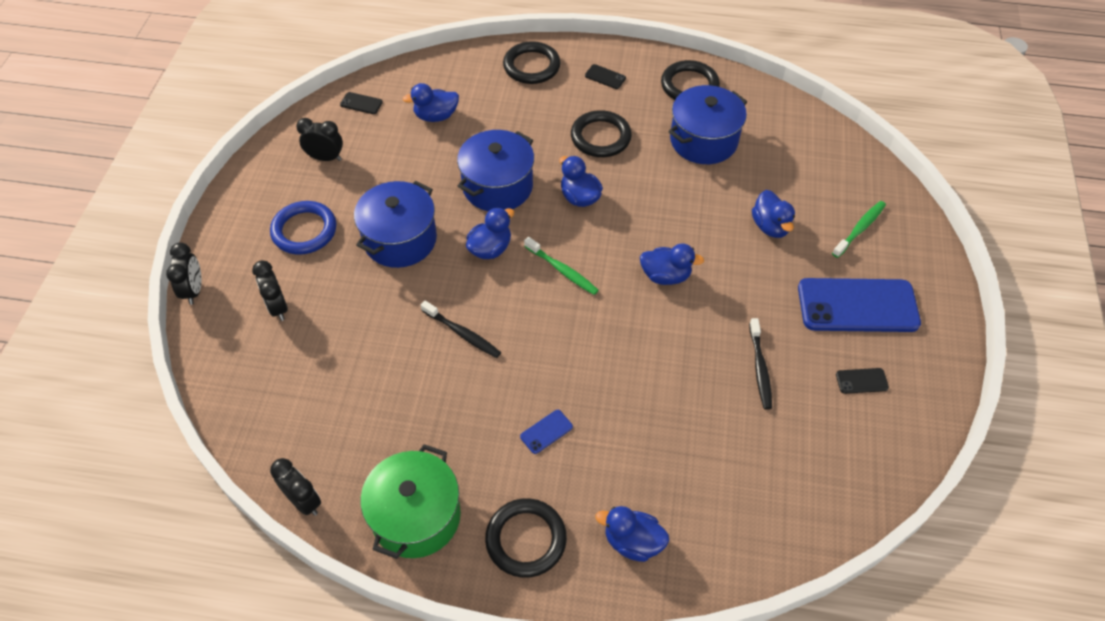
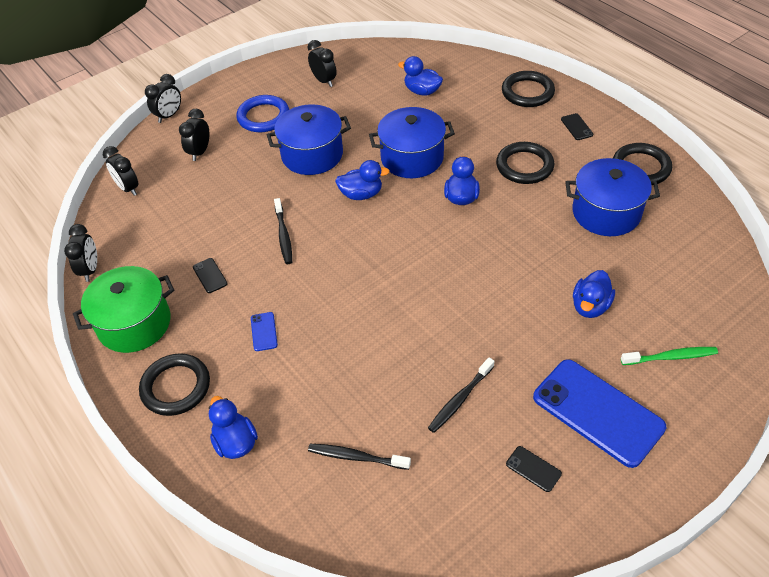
camera: 45 degrees right, 5 degrees down
black phone [340,92,383,114] -> black phone moved to [193,258,228,293]
blue phone [520,410,573,454] -> blue phone turned 75 degrees clockwise [251,312,278,351]
green toothbrush [524,237,599,295] -> none
blue duck [640,244,704,285] -> none
none -> black clock [103,146,139,196]
none -> black toothbrush [308,444,411,470]

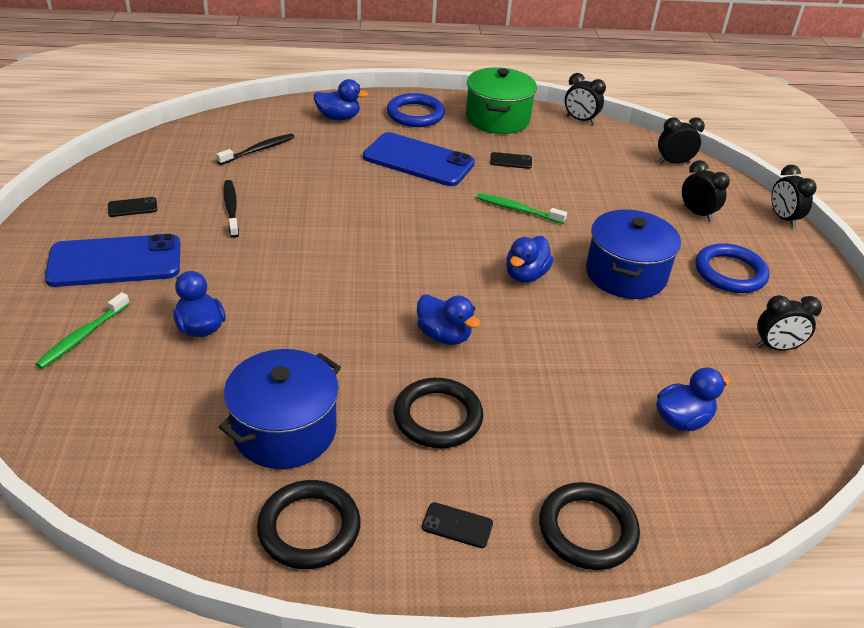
camera: 120 degrees right, 10 degrees down
black ring [139,353,210,416] -> blue ring [387,93,445,127]
blue phone [251,312,278,351] -> blue phone [363,132,475,186], size x2.48
black toothbrush [274,198,292,264] -> green toothbrush [477,193,567,224]
blue pot [369,107,455,178] -> none

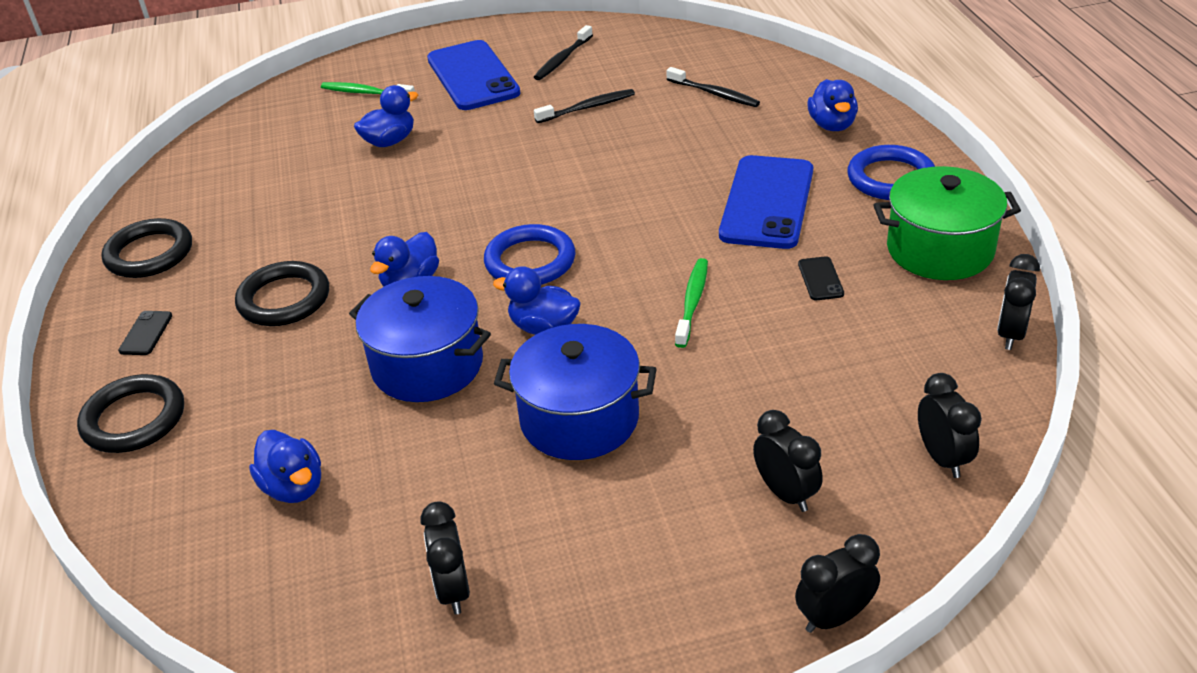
camera: 85 degrees right, 0 degrees up
black phone [108,197,157,217] -> black toothbrush [534,25,593,80]
blue pot [219,349,341,469] -> blue pot moved to [349,276,491,402]
black clock [682,160,730,222] -> black clock turned 75 degrees counterclockwise [753,410,823,512]
blue ring [695,243,770,293] -> blue ring moved to [484,224,575,285]

